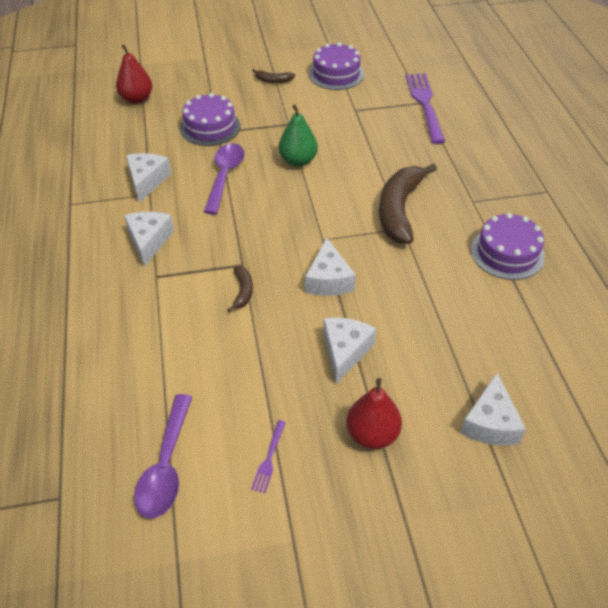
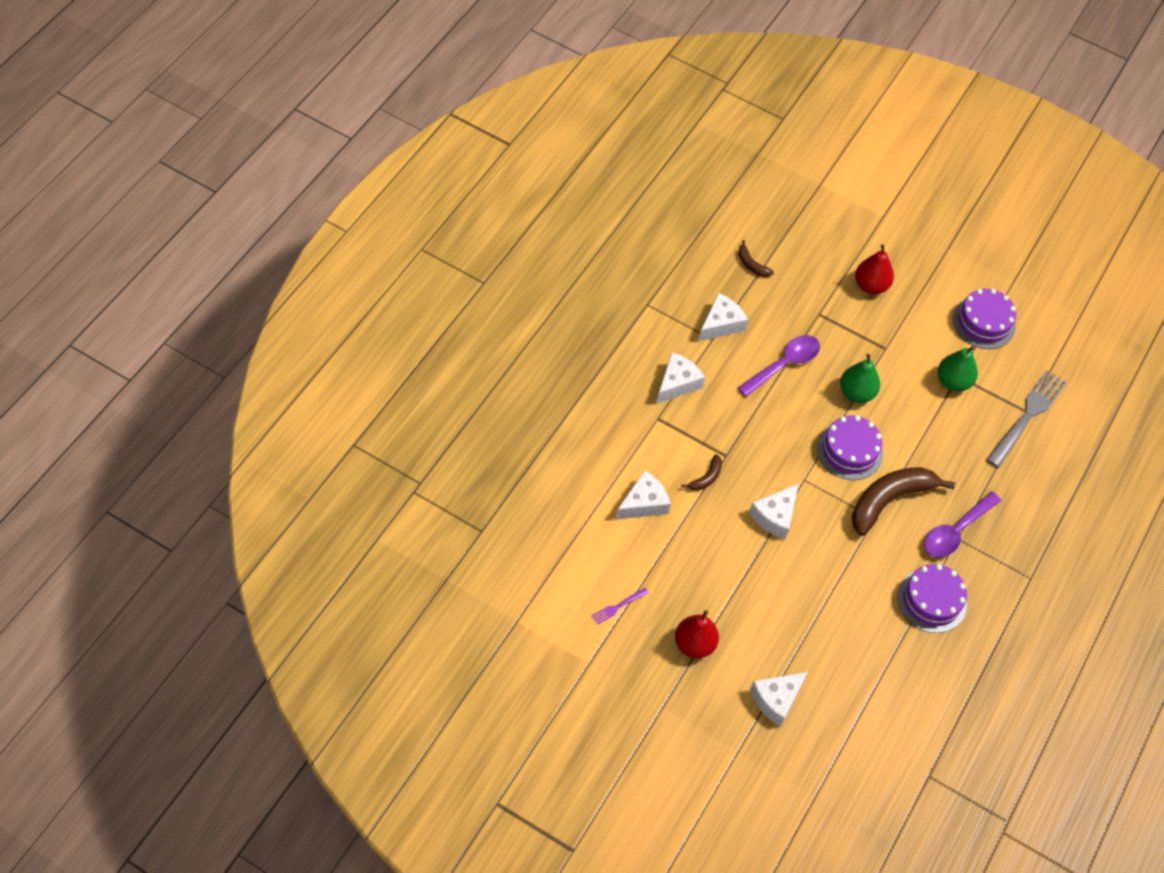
camera: 35 degrees right, 10 degrees up
red pear [116,44,152,104] -> red pear moved to [855,244,894,294]
purple spoon [134,394,192,519] -> purple spoon moved to [924,491,1001,558]
purple cake [180,93,241,146] -> purple cake moved to [817,415,883,480]
brown banana [252,69,295,83] -> brown banana moved to [738,240,774,277]
white cheese [323,317,376,384] -> white cheese moved to [615,470,671,520]
purple fork [405,73,445,144] -> grey fork [986,370,1067,468]
none -> green pear [938,346,978,392]

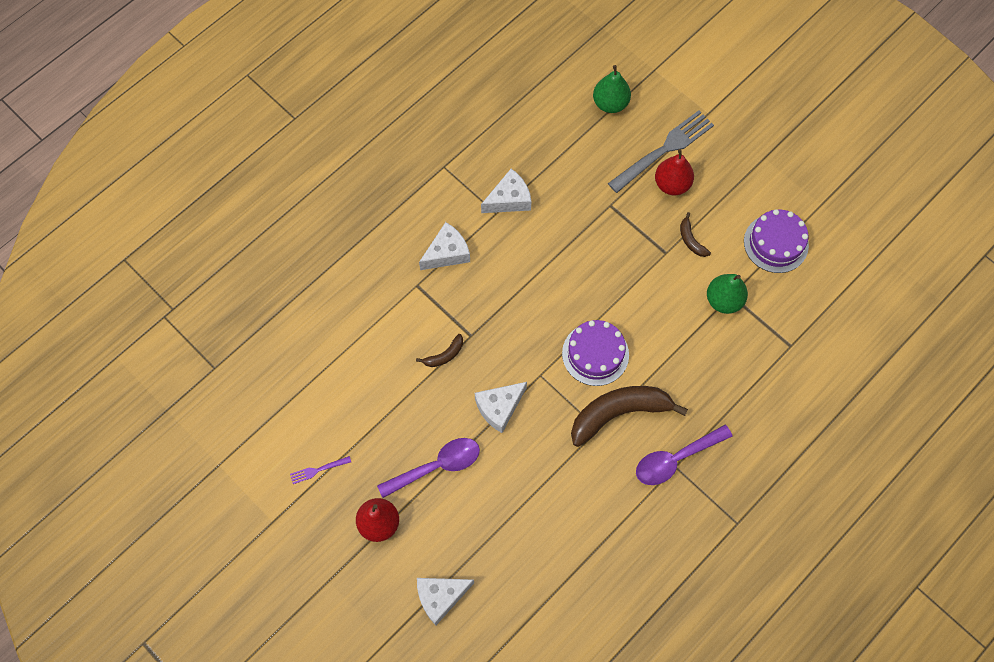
camera: 20 degrees right, 10 degrees up
white cheese [615,470,671,520] -> none
brown banana [738,240,774,277] -> brown banana moved to [680,212,711,257]
purple spoon [738,335,820,397] -> purple spoon moved to [377,438,480,498]
green pear [840,354,880,403] -> green pear moved to [593,65,631,113]
purple cake [897,564,967,633] -> none
grey fork [986,370,1067,468] -> grey fork moved to [608,110,714,193]

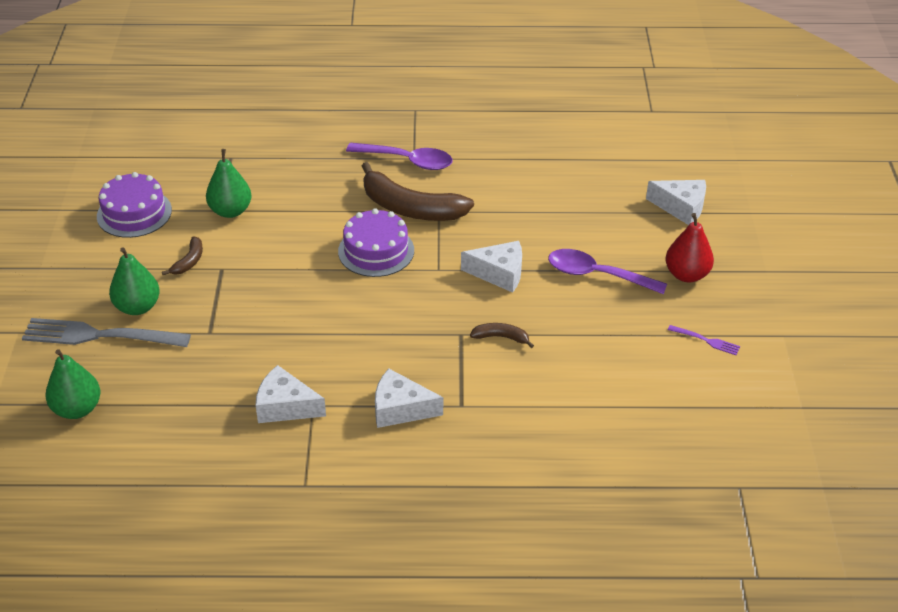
camera: 135 degrees left, 25 degrees down
red pear [655,149,694,195] -> green pear [109,247,160,315]

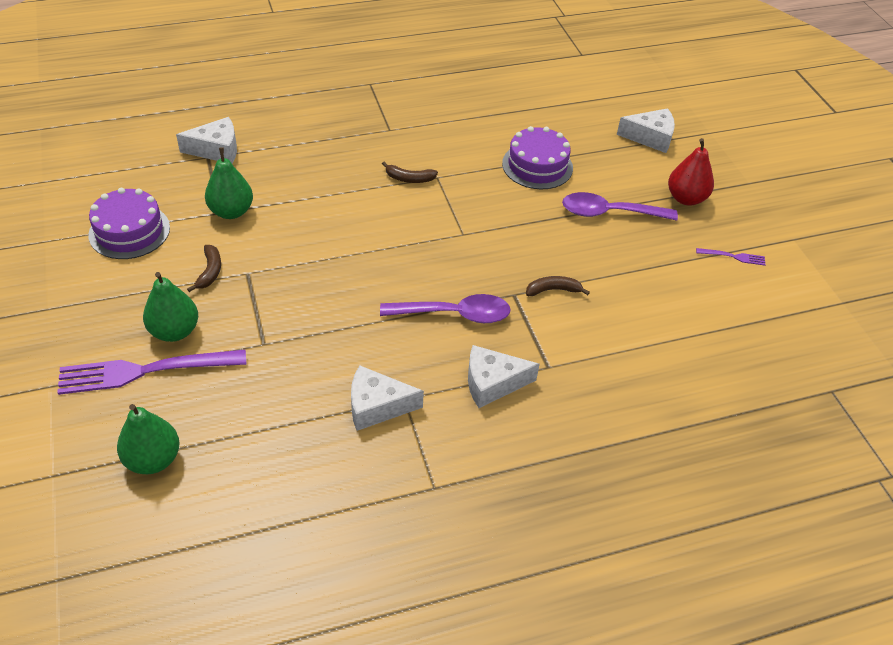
camera: 20 degrees left, 5 degrees up
grey fork [22,318,191,347] -> purple fork [57,350,247,395]
purple cake [338,208,414,277] -> purple cake moved to [502,126,573,189]
purple spoon [346,143,453,170] -> purple spoon moved to [380,294,511,323]
brown banana [362,162,474,221] -> brown banana [382,162,438,183], size x0.45
white cheese [461,241,522,293] -> white cheese moved to [176,117,237,163]

